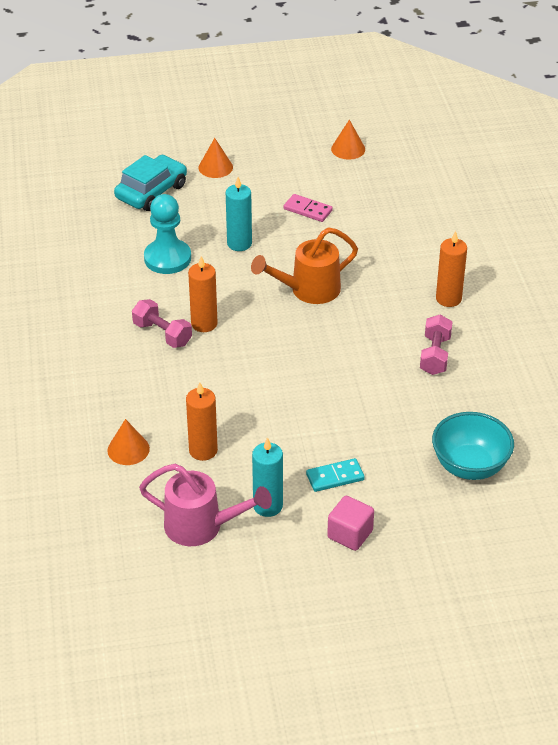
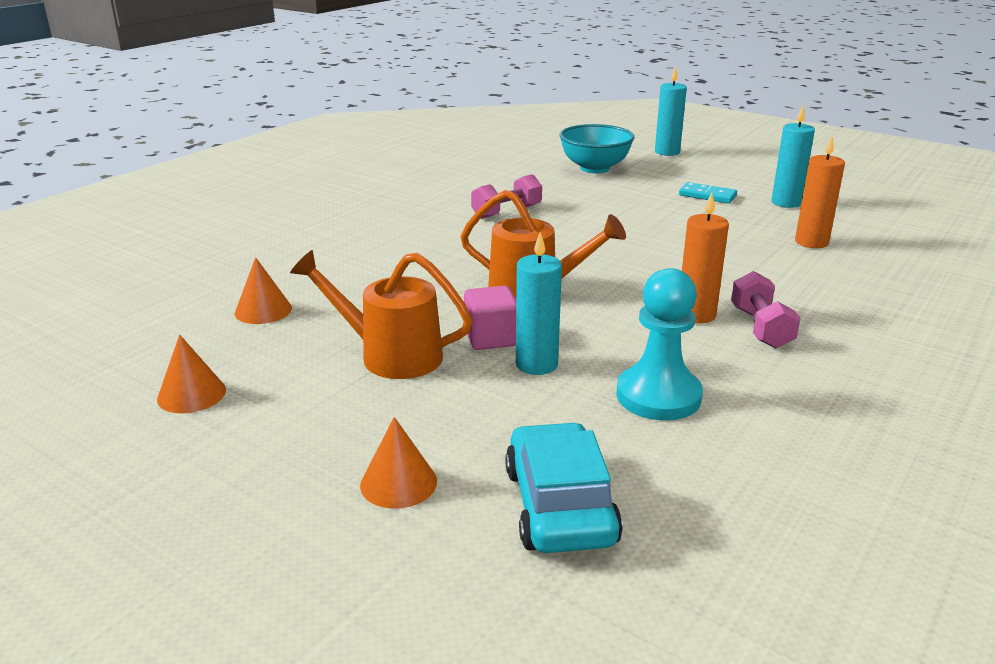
camera: 135 degrees left, 15 degrees down
orange cone [107,419,150,465] -> orange cone moved to [235,257,292,324]
turquoise car [114,155,187,211] -> turquoise car turned 90 degrees clockwise [505,422,623,553]
pink watering can [139,464,272,546] -> none
pink domino [284,194,333,222] -> orange watering can [290,250,473,379]
pink cube [327,496,374,551] -> pink cube moved to [464,286,516,350]
orange candle [436,231,467,307] -> none
none -> turquoise candle [655,66,687,156]

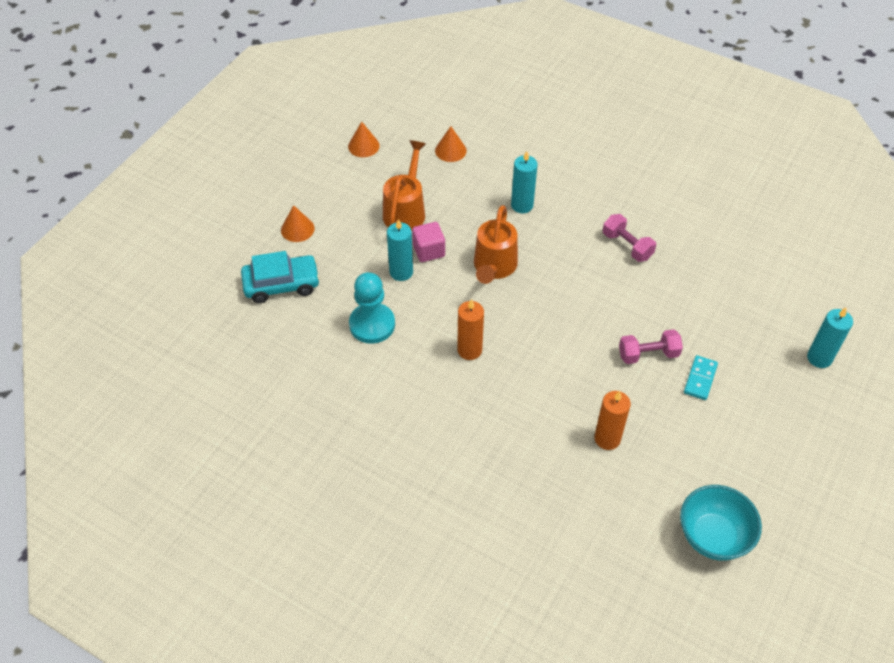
camera: 85 degrees right, 25 degrees up
turquoise bowl [560,124,635,173] -> turquoise bowl moved to [680,485,762,561]
pink dumbbell [731,271,800,349] -> pink dumbbell moved to [619,329,683,364]
turquoise candle [771,106,815,208] -> turquoise candle moved to [511,151,538,213]

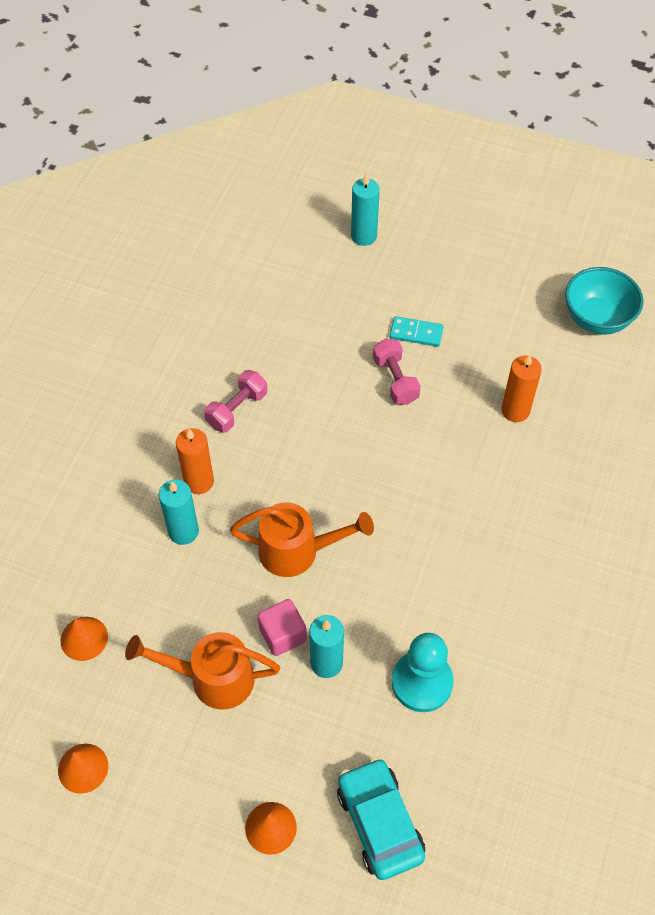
camera: 100 degrees left, 5 degrees up
orange candle [457,299,484,360] -> orange candle moved to [176,428,214,494]

